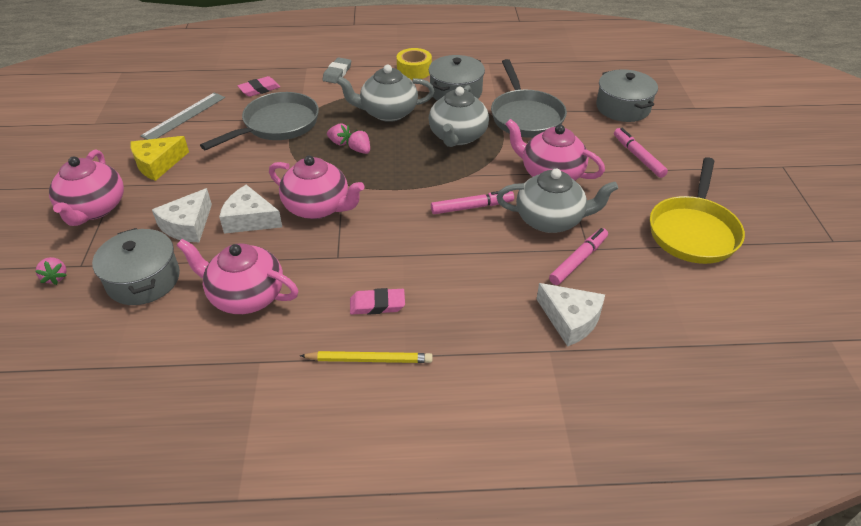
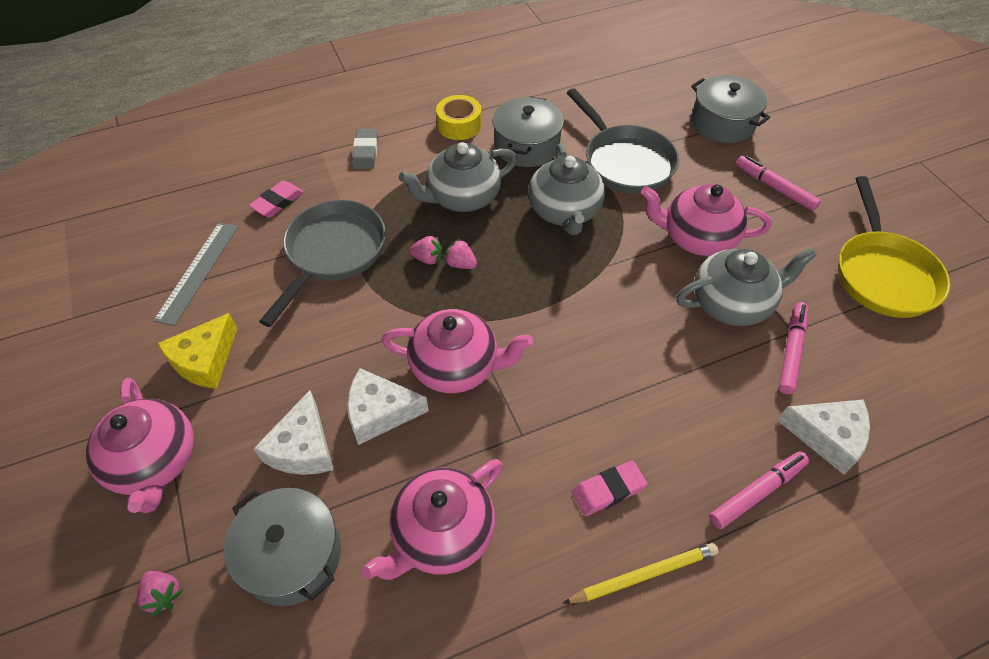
camera: 20 degrees left, 10 degrees up
pink teapot [176,239,299,314] -> pink teapot turned 45 degrees counterclockwise [362,459,503,580]
pink marker [431,191,514,214] -> pink marker moved to [709,451,809,529]

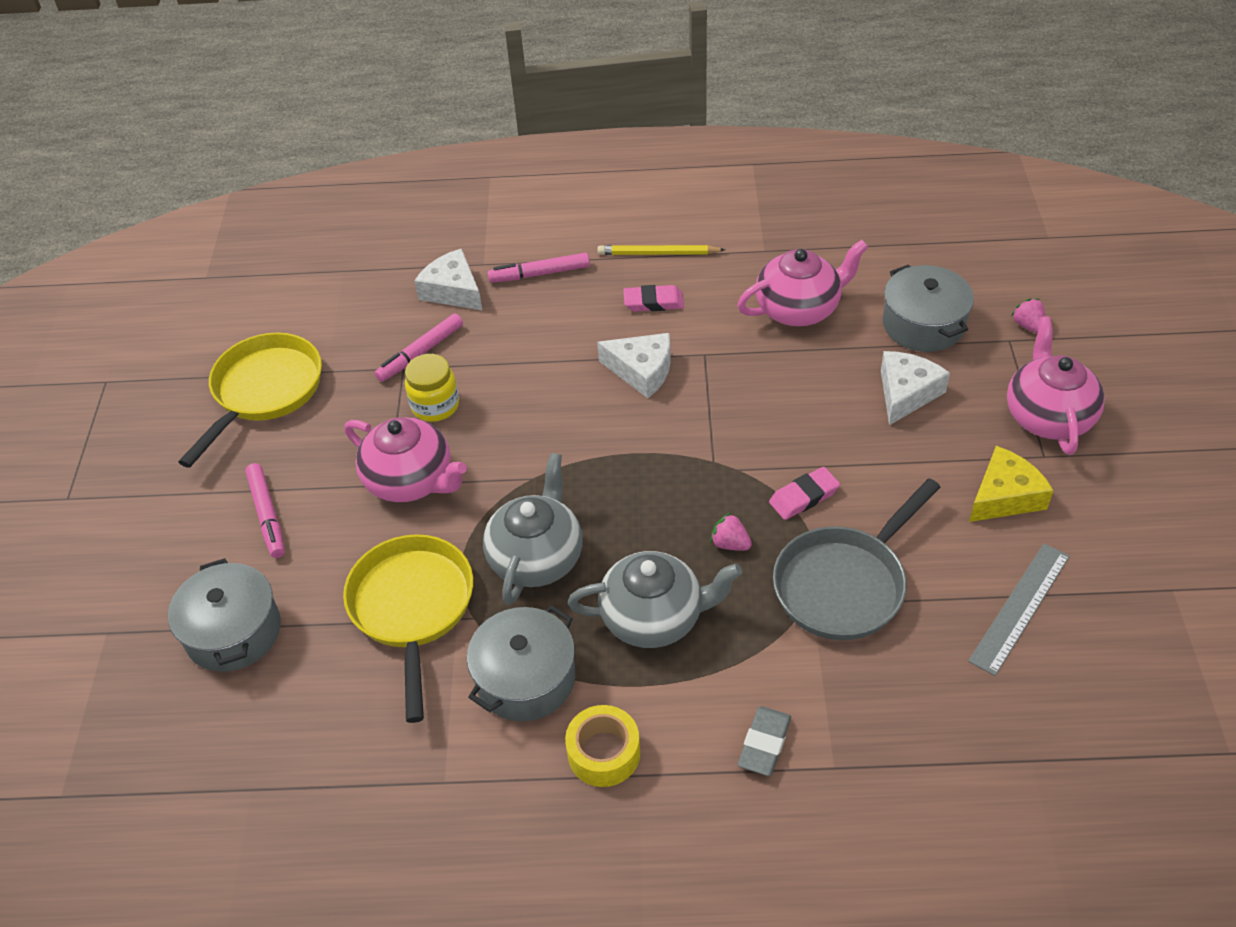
camera: 155 degrees left, 5 degrees down
pink eraser [249,181,304,217] -> pink eraser moved to [769,467,840,520]
white cheese [347,368,429,445] -> white cheese moved to [597,333,671,398]
pink teapot [382,309,533,393] -> none
pink strawberry [444,238,477,269] -> none
grey pan [567,88,679,194] -> yellow pan [343,534,473,723]
grey teapot [676,247,817,326] -> yellow jar [405,354,459,422]

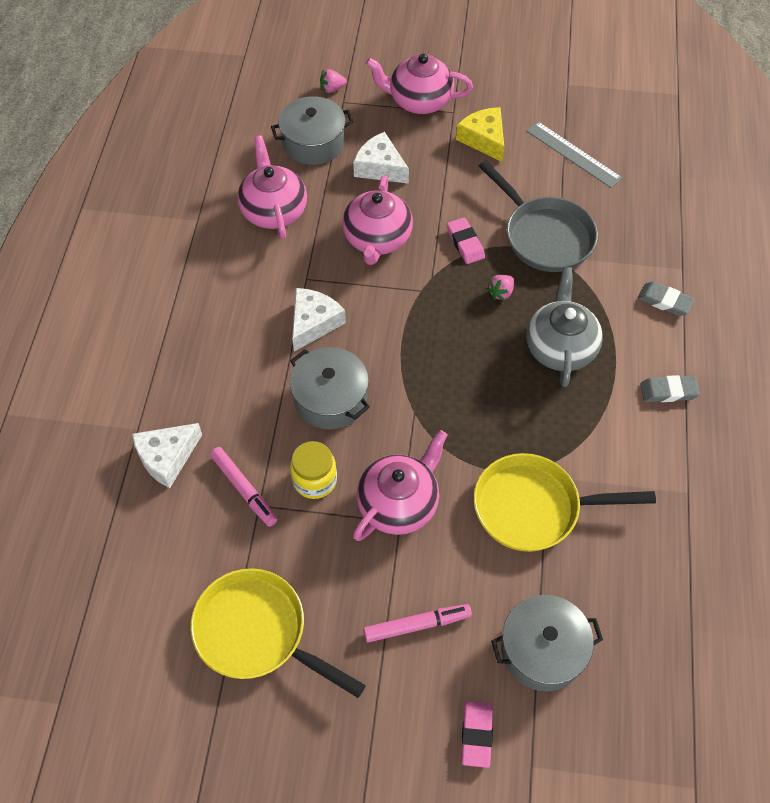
camera: 85 degrees left, 10 degrees up
grey pot [467,605,575,721] -> grey pot moved to [290,347,370,430]
grey teapot [483,453,583,605] -> none
pink marker [488,253,590,283] -> none
yellow tape [565,705,640,787] -> grey eraser [640,375,700,402]
yellow pencil [598,245,725,255] -> none
pink eraser [623,285,684,312] -> pink eraser moved to [461,701,493,768]
none -> pink teapot [342,175,413,265]

